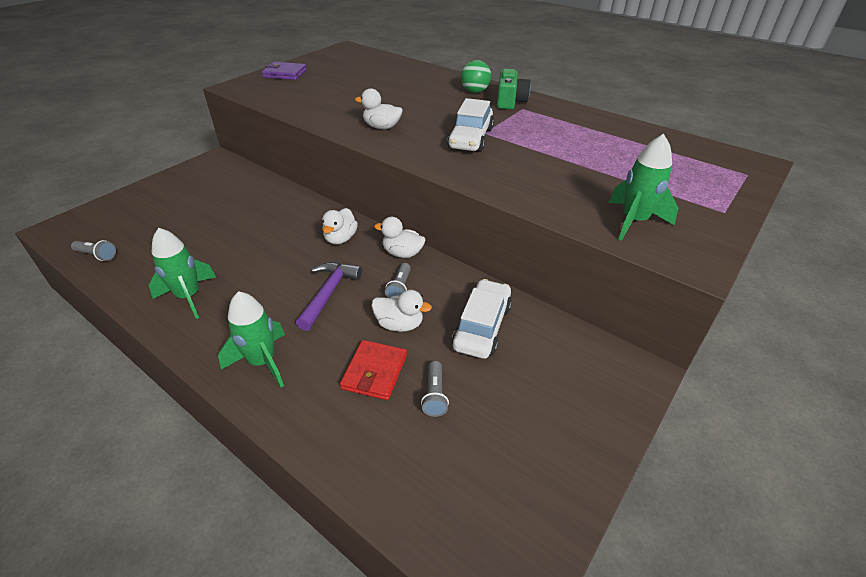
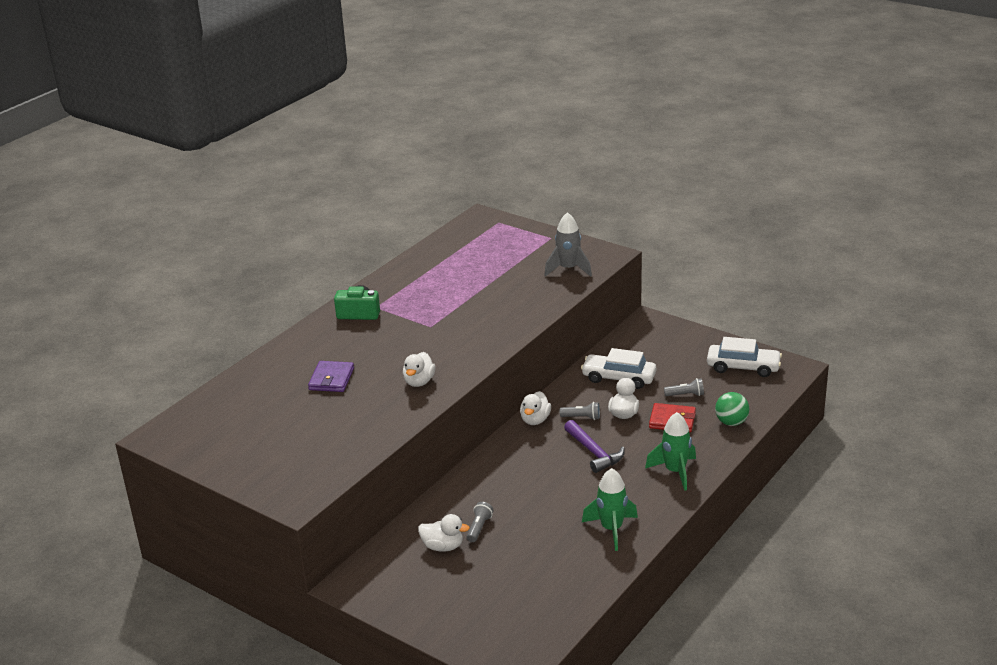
camera: 90 degrees left, 10 degrees down
grey flashlight [71,240,116,261] -> grey flashlight moved to [467,502,493,542]
purple wallet [262,62,307,80] -> purple wallet moved to [308,361,354,392]
purple hammer [296,262,362,331] -> purple hammer turned 135 degrees counterclockwise [564,420,625,473]
white duck [322,208,358,244] -> white duck moved to [418,514,470,552]
white car [447,98,494,152] -> white car moved to [707,337,782,377]
green ball [461,60,491,93] -> green ball moved to [715,392,750,426]
green rocket [609,134,678,241] -> grey rocket [544,212,592,277]

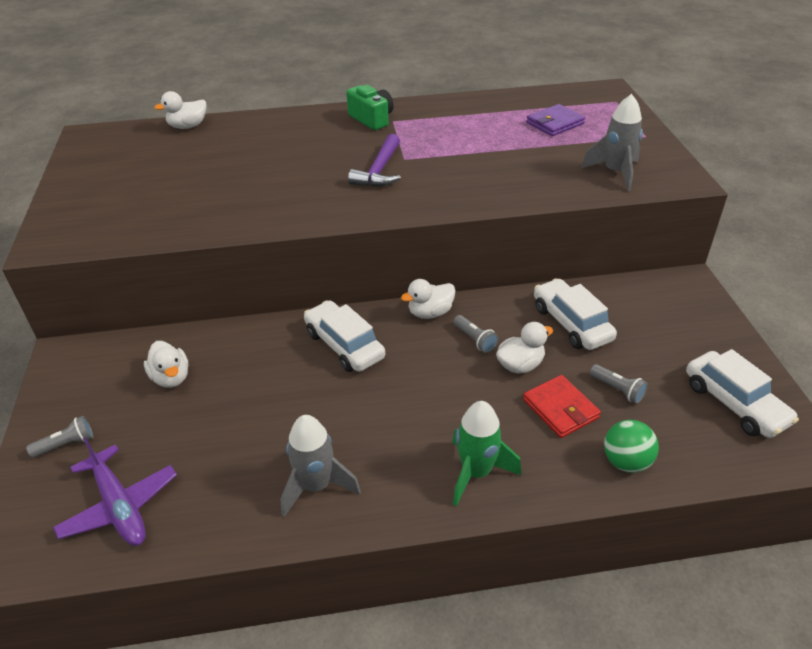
camera: 45 degrees right, 10 degrees up
purple wallet [308,361,354,392] -> purple wallet moved to [526,104,585,136]
white duck [403,352,436,387] -> white duck moved to [154,91,206,129]
grey flashlight [467,502,493,542] -> grey flashlight moved to [26,416,93,458]
purple hammer [564,420,625,473] -> purple hammer moved to [348,134,401,187]
green rocket [582,468,638,551] -> grey rocket [280,415,361,517]
none -> purple plane [53,437,177,546]
none -> white car [304,300,385,372]

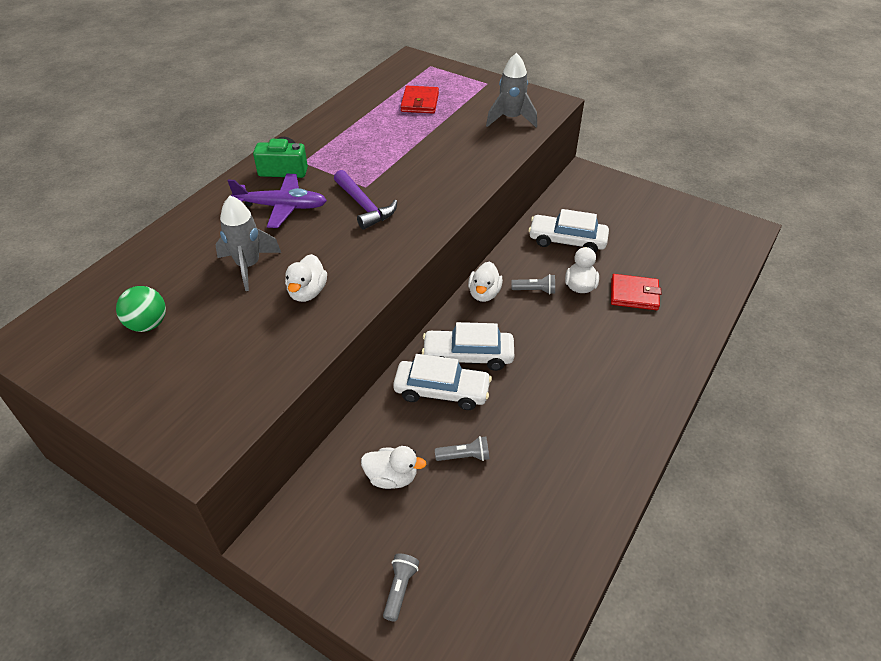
camera: 50 degrees left, 5 degrees up
purple plane [53,437,177,546] -> purple plane moved to [228,174,327,228]
white duck [154,91,206,129] -> white duck moved to [285,254,327,302]
grey rocket [280,415,361,517] -> grey rocket moved to [215,195,281,291]
green rocket [452,401,521,506] -> none
purple wallet [526,104,585,136] -> red wallet [401,86,439,114]
grey flashlight [590,364,648,404] -> grey flashlight moved to [435,436,489,461]
green ball [604,420,659,473] -> green ball moved to [116,286,166,332]
white car [686,349,799,438] -> white car moved to [393,354,492,410]

